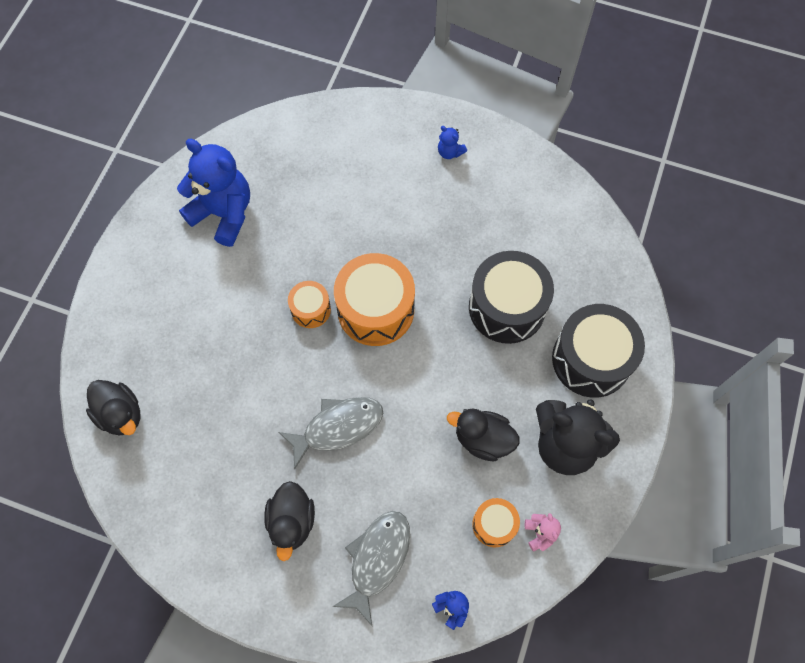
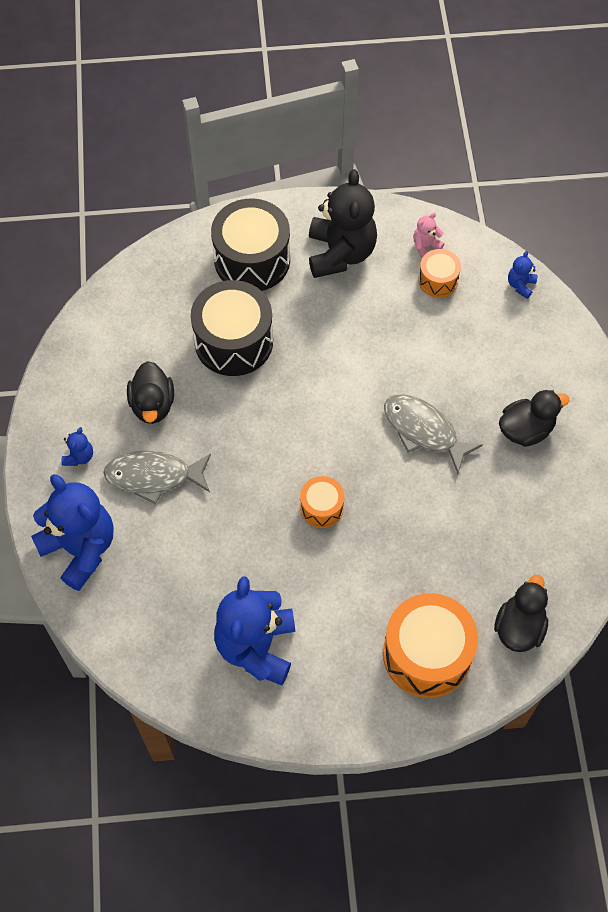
camera: 115 degrees left, 5 degrees down
grey fish [332,511,410,625] -> grey fish moved to [103,451,211,505]
orange drum [334,253,415,346] -> orange drum moved to [383,593,478,698]
black duck [447,409,520,461] -> black duck moved to [127,361,174,424]
none -> blue teddy bear [31,474,114,591]

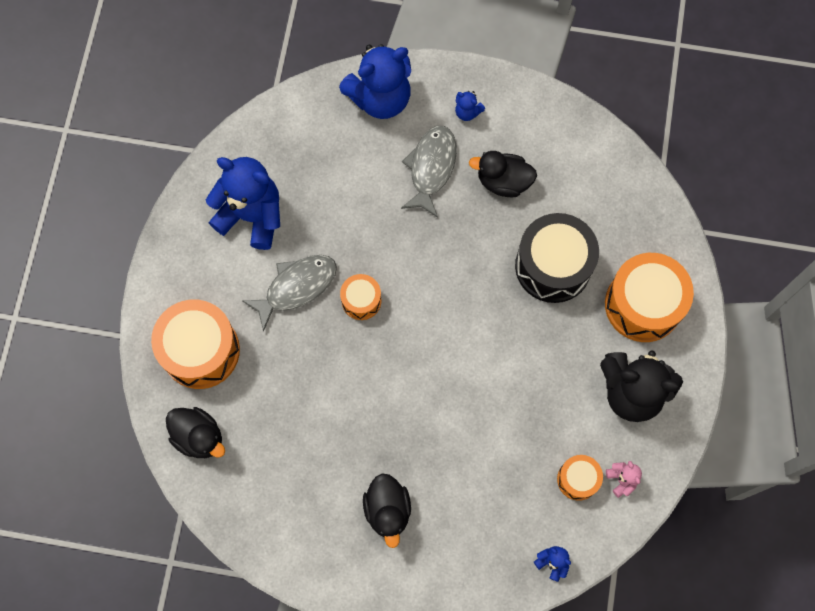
camera: 105 degrees right, 10 degrees up
black drum [211,198,290,291] -> orange drum [605,253,694,342]
grey fish [384,394,483,474] -> grey fish moved to [242,255,337,332]

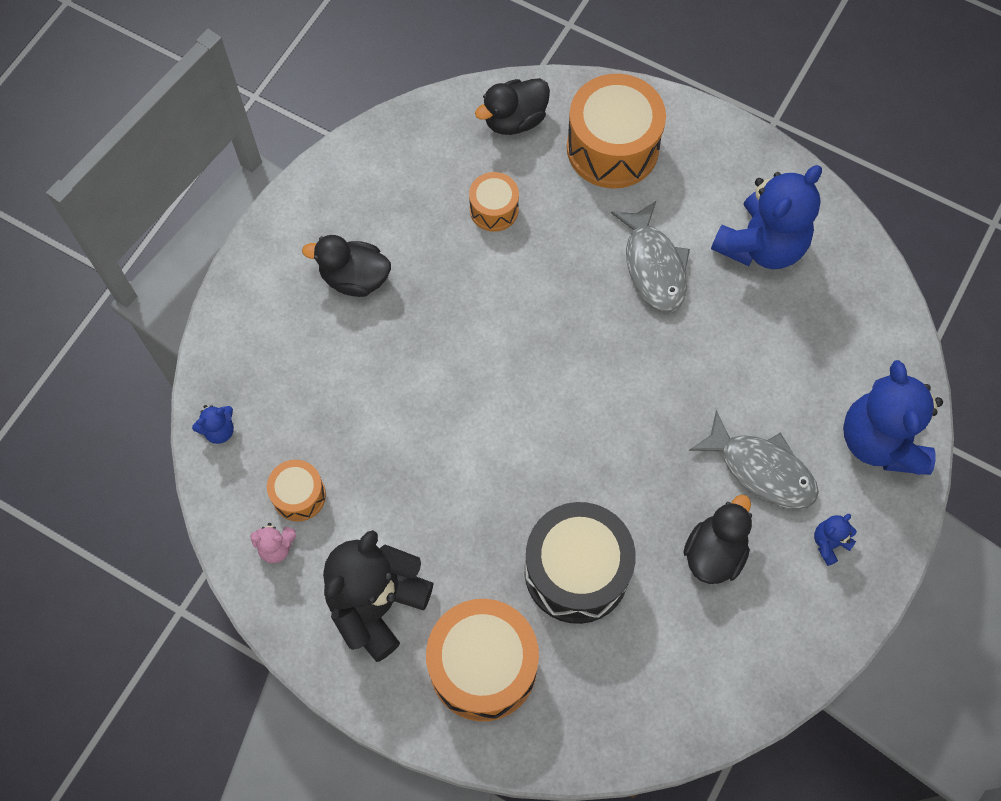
camera: 110 degrees right, 5 degrees down
orange drum [340,274,381,320] -> orange drum moved to [469,172,519,232]

